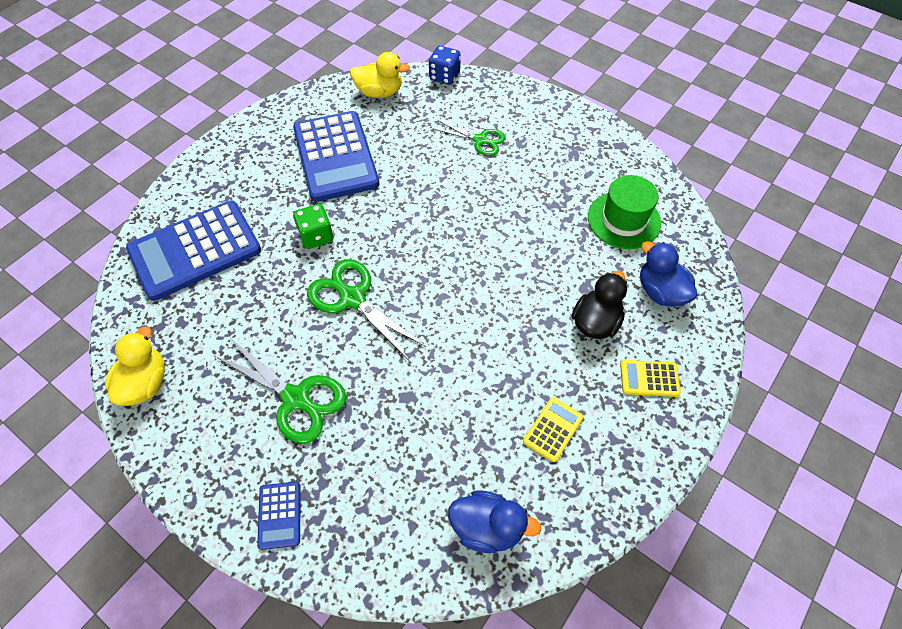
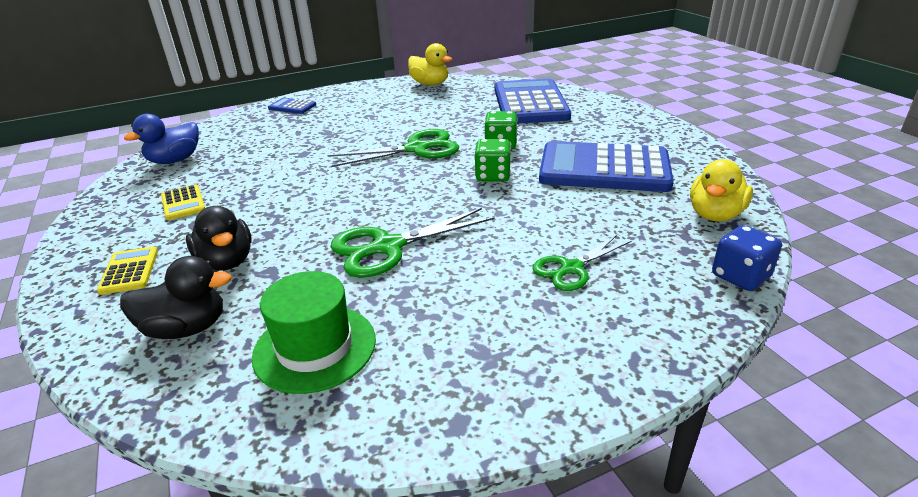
camera: 120 degrees right, 25 degrees down
green scissors [214,338,346,444] -> green scissors moved to [330,208,495,278]
yellow calculator [620,360,681,397] -> yellow calculator turned 45 degrees counterclockwise [97,247,158,295]
blue duck [640,241,698,307] -> black duck [120,256,232,339]
none -> green dice [474,139,511,182]

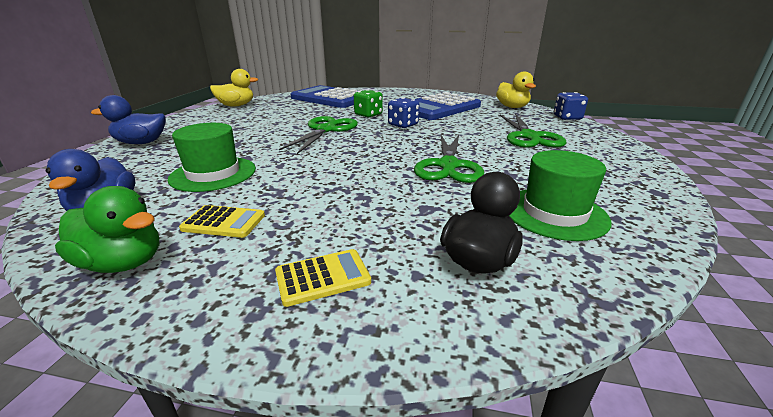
camera: 55 degrees left, 5 degrees down
yellow calculator [97,247,158,295] -> yellow calculator turned 135 degrees clockwise [275,249,371,307]
black duck [186,206,252,271] -> none
blue calculator [268,98,316,114] -> blue duck [91,95,166,144]
green dice [474,139,511,182] -> blue dice [388,97,419,128]
green scissors [533,235,631,291] -> green scissors [500,113,566,148], size x1.56
none -> green duck [55,186,159,273]
none -> green hat [168,123,256,192]

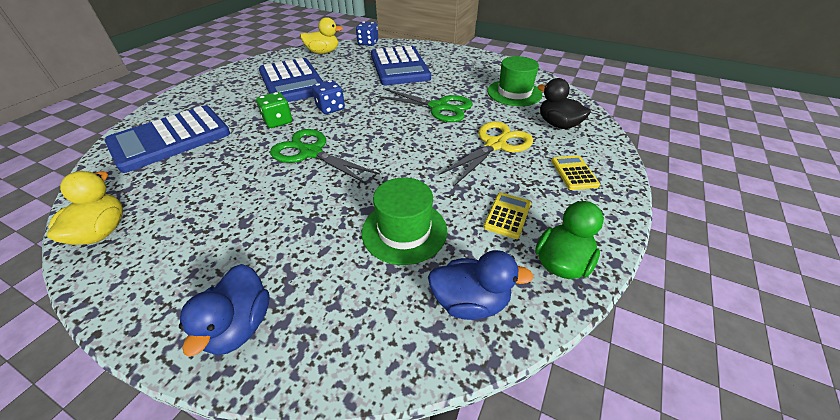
camera: 75 degrees left, 15 degrees up
green scissors [500,113,566,148] -> blue calculator [371,46,431,85]
none -> yellow scissors [439,121,533,185]

